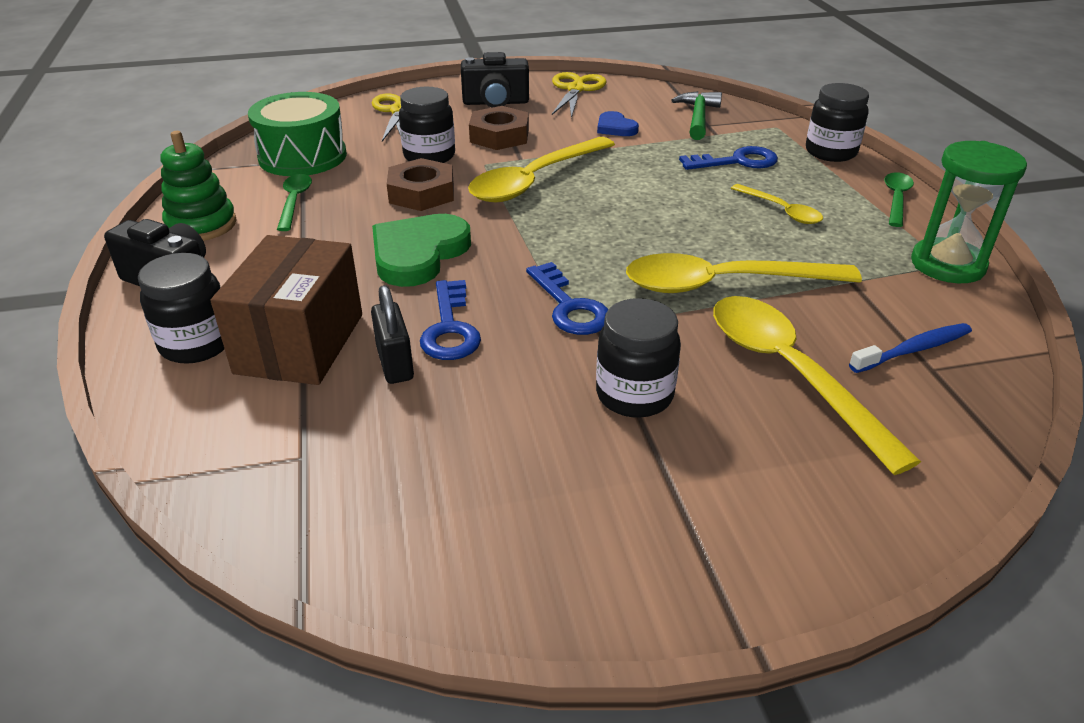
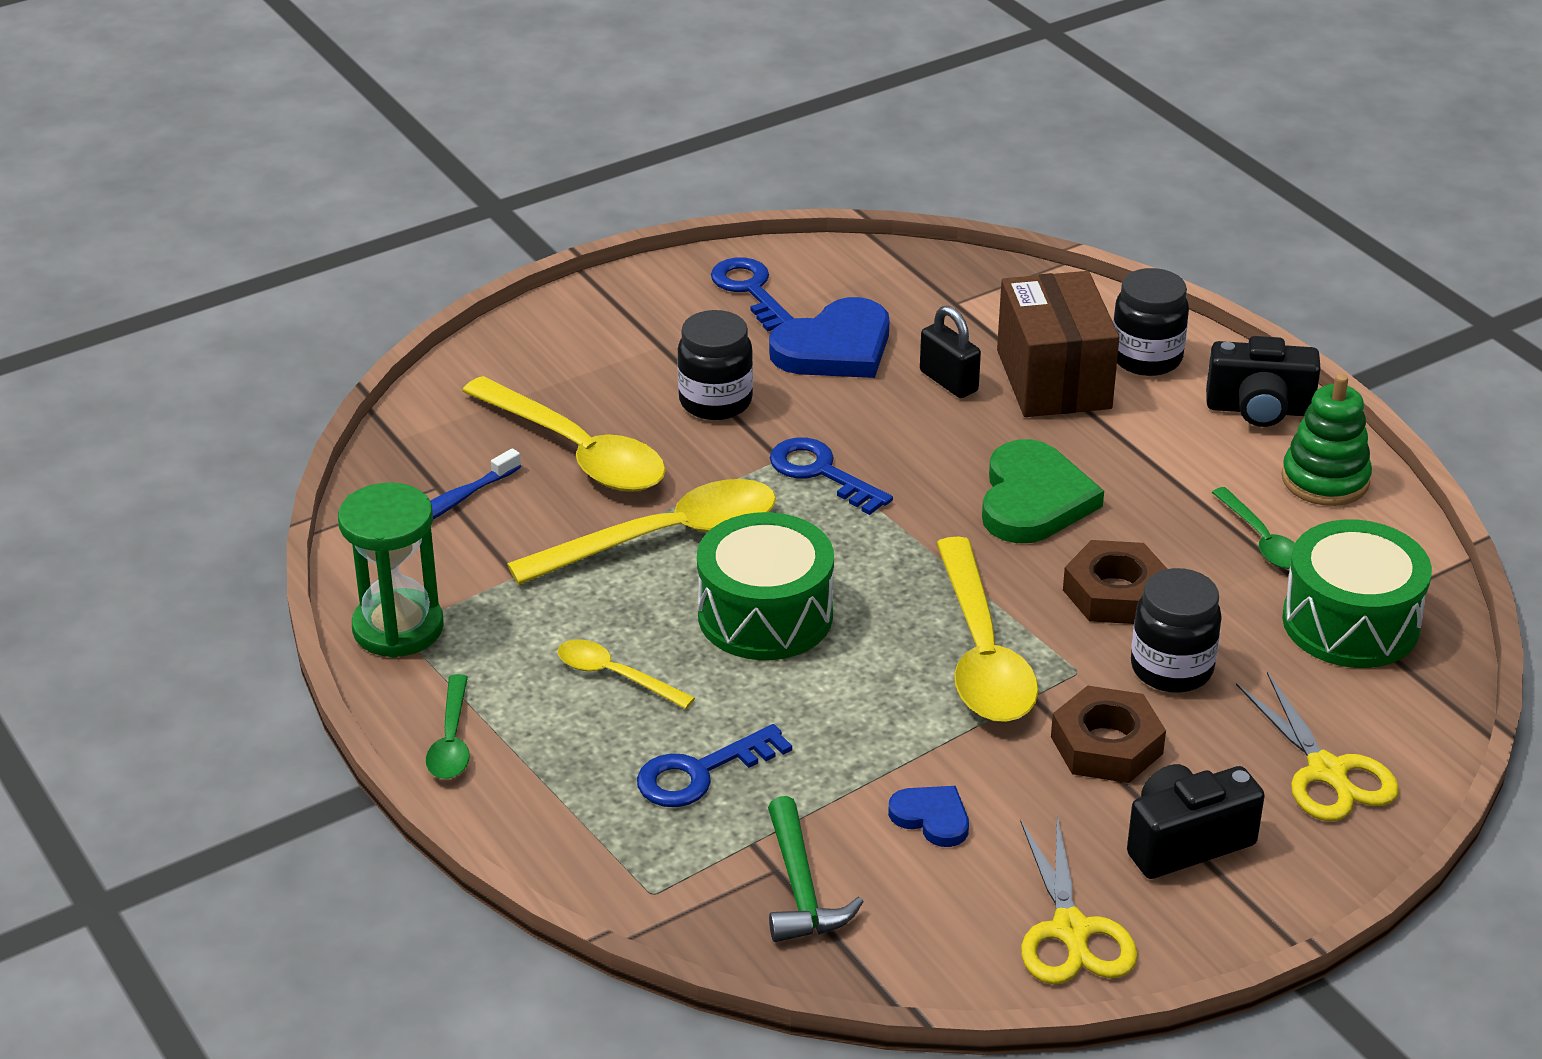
camera: 160 degrees right, 0 degrees up
blue key [420,280,481,360] -> blue key moved to [711,258,794,332]
yellow spoon [468,137,615,202] -> yellow spoon turned 150 degrees clockwise [936,537,1038,722]
black jar [806,83,869,162] -> none
none -> green drum [697,512,834,660]
none -> blue heart [769,297,890,378]

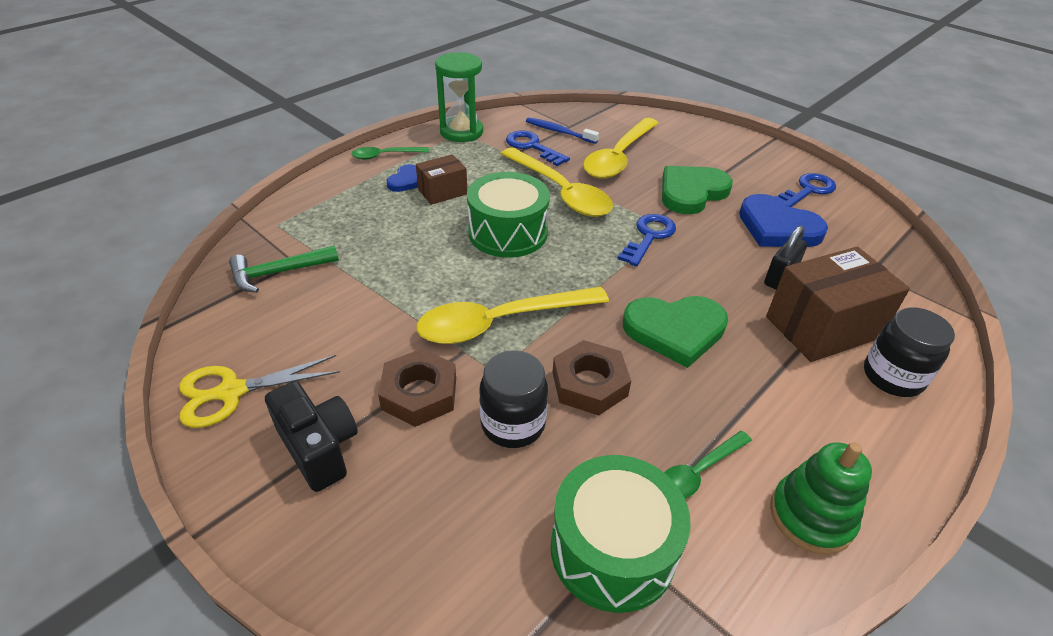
camera: 75 degrees right, 5 degrees up
yellow spoon [558,639,695,709] -> brown box [416,154,467,205]
blue key [637,724,792,807] -> blue key moved to [506,130,570,166]
black jar [677,310,753,420] -> green heart [662,166,733,214]
blue heart [888,786,969,847] -> blue heart moved to [386,164,418,192]
black camera [1206,336,1321,427] -> none
yellow scissors [1236,672,1399,821] -> none

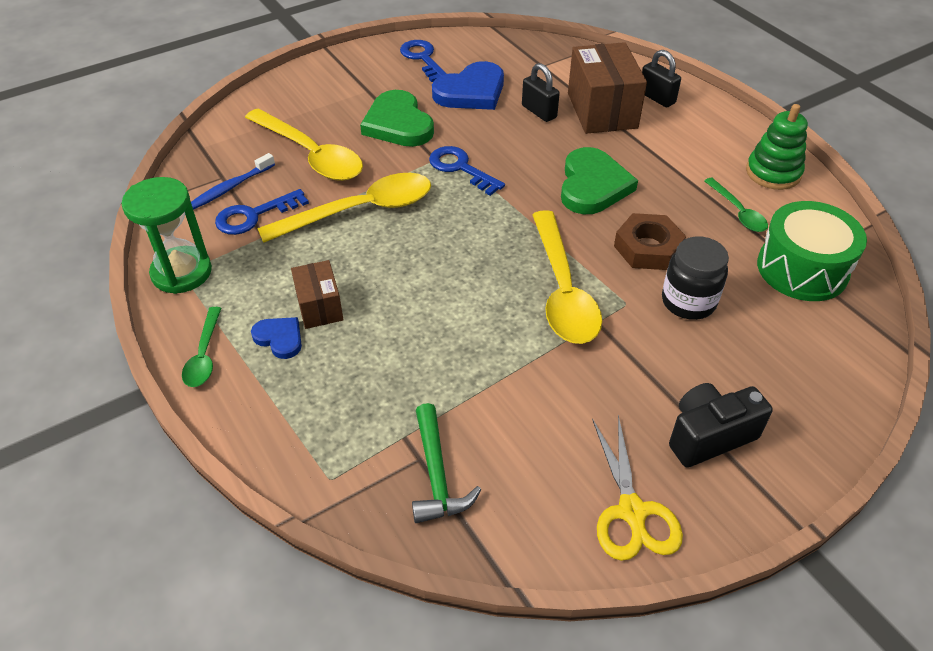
camera: 75 degrees left, 5 degrees up
brown nut [378,349,456,427] -> none
green drum [467,172,550,258] -> none
black jar [864,307,955,397] -> black padlock [642,50,681,108]

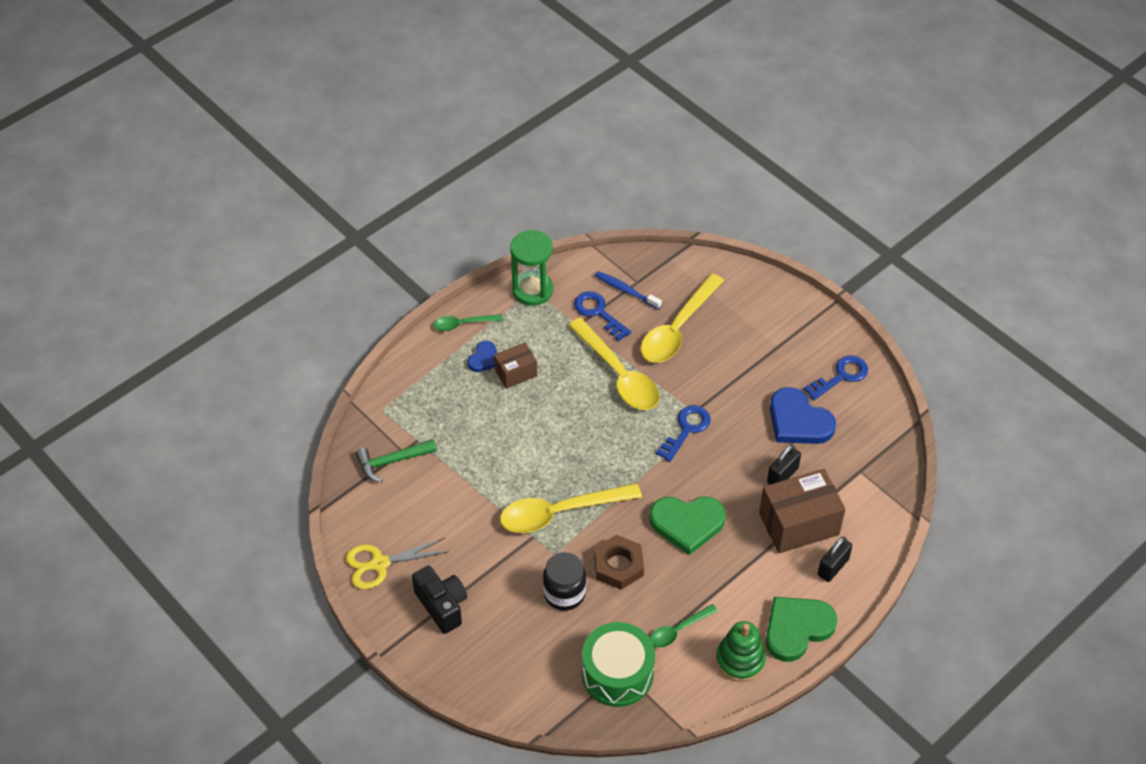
camera: 80 degrees right, 5 degrees up
green heart [360,90,434,147] -> green heart moved to [766,597,837,662]

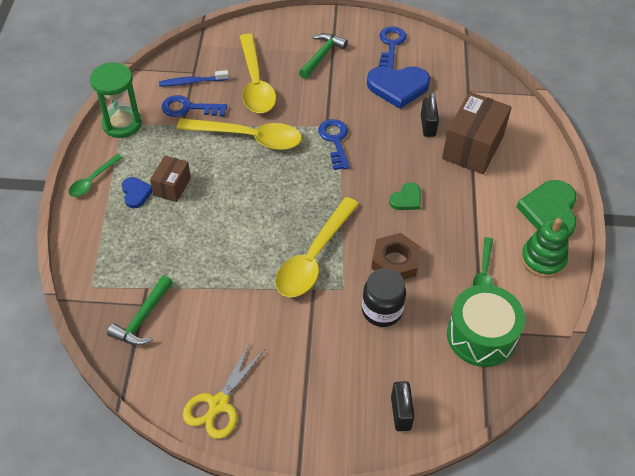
camera: 45 degrees left, 0 degrees up
black camera [412,566,467,634] -> none
green heart [649,496,726,555] -> green heart [389,182,421,210], size x0.53
black padlock [818,537,852,582] -> black padlock moved to [391,381,414,431]
none -> green hammer [299,33,348,79]

